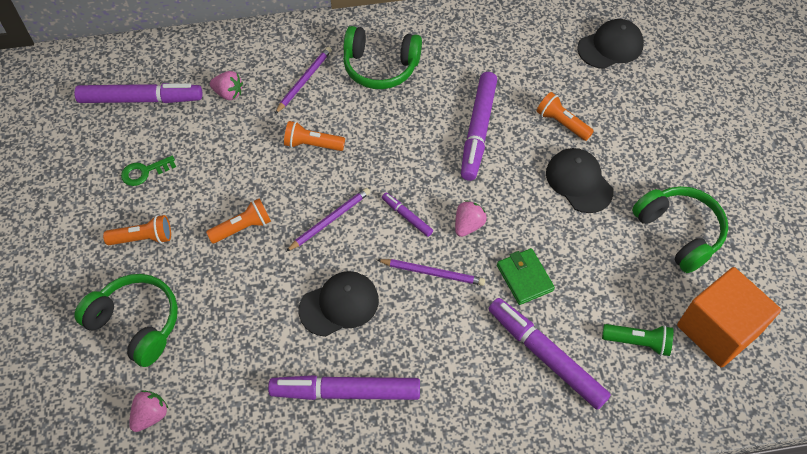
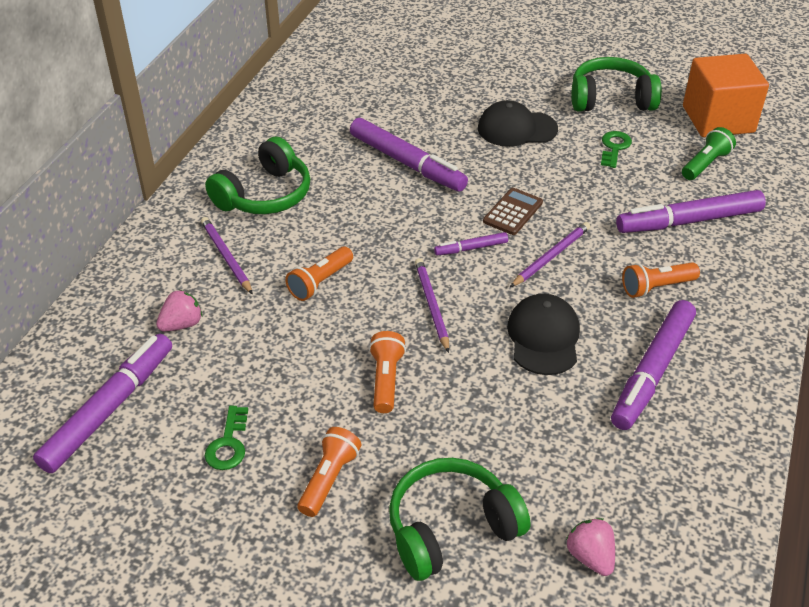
camera: 60 degrees left, 15 degrees down
pink strawberry [455,200,487,237] -> brown calculator [483,188,543,235]
green wallet [497,248,555,305] -> none
orange flashlight [536,92,594,141] -> orange flashlight moved to [622,262,700,298]
black cap [577,19,644,69] -> none
none -> green key [601,131,632,168]

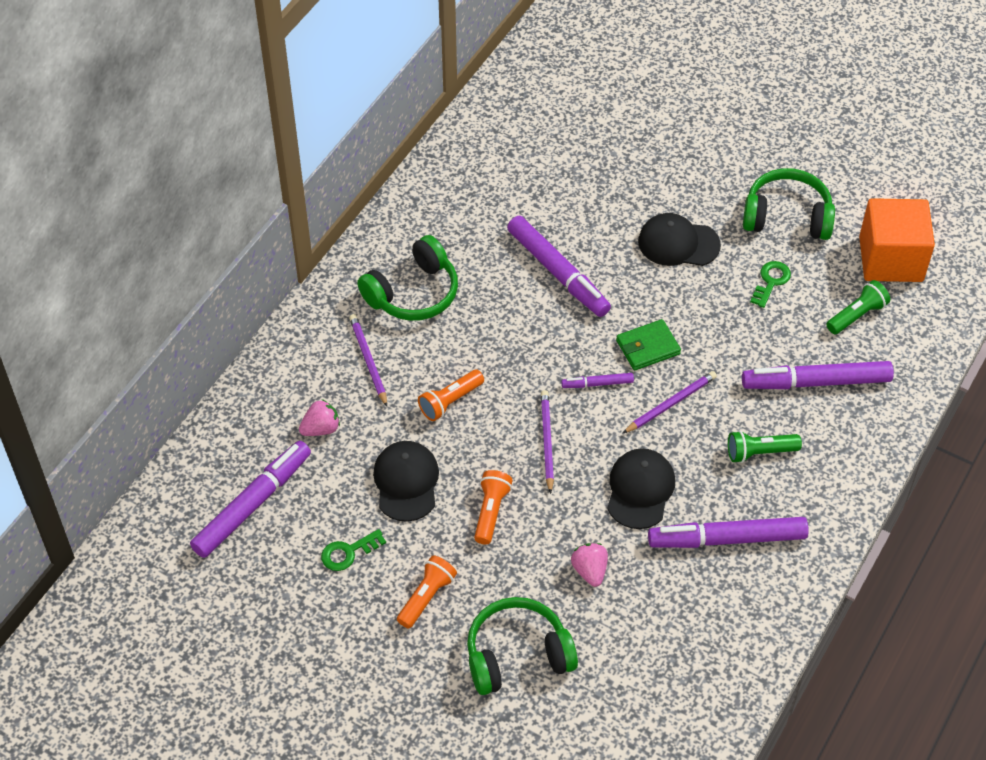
camera: 10 degrees right, 10 degrees up
green key [205,406,248,470] -> green key turned 45 degrees clockwise [321,529,386,571]
brown calculator [483,188,543,235] -> green wallet [616,319,681,370]
pink strawberry [566,518,615,576] -> pink strawberry moved to [571,543,608,587]
purple marker [611,300,696,430] -> purple marker turned 45 degrees clockwise [648,517,809,548]
orange flashlight [622,262,700,298] -> green flashlight [728,431,802,463]
none -> black cap [373,441,439,522]

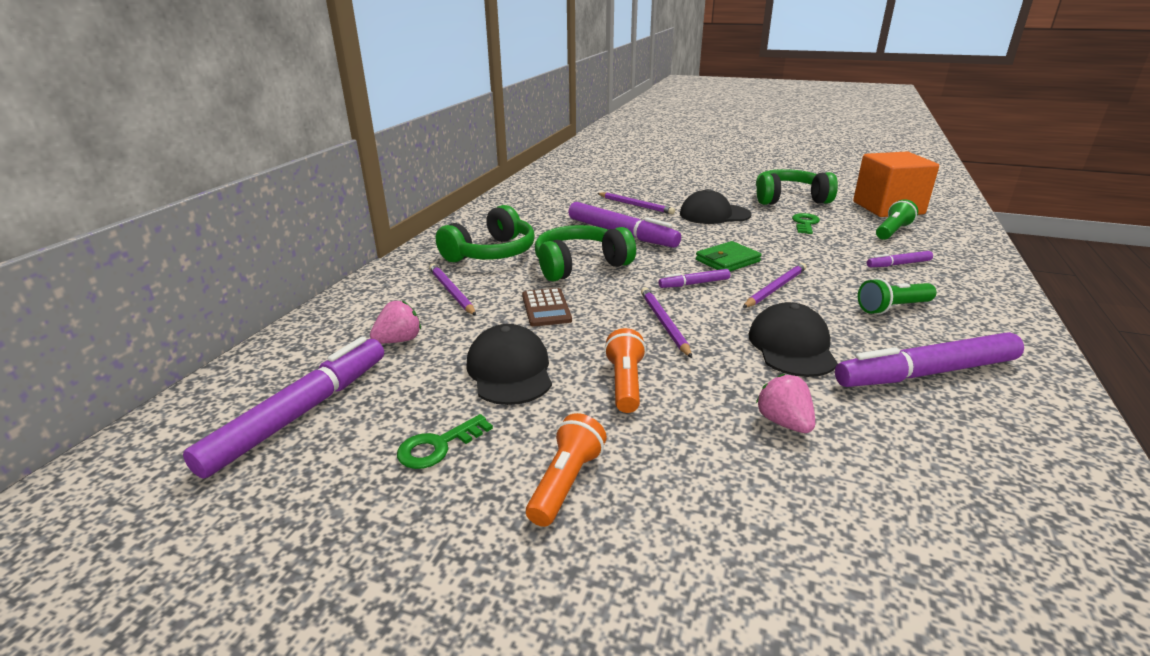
camera: 10 degrees left, 25 degrees down
orange flashlight [418,370,484,421] -> brown calculator [522,288,572,326]
green headphones [467,597,578,695] -> green headphones moved to [535,225,636,281]
purple marker [742,361,894,389] -> purple marker [867,251,933,267], size x0.48
none -> purple pencil [597,193,675,214]

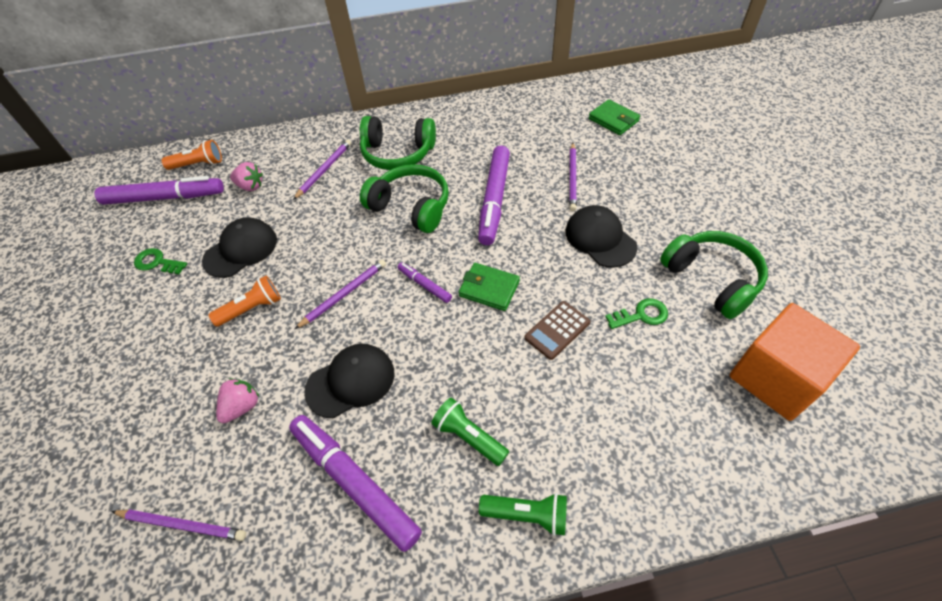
camera: 60 degrees right, 25 degrees up
brown calculator [522,288,572,326] -> brown calculator moved to [525,301,590,360]
orange flashlight [526,413,607,527] -> orange flashlight moved to [161,140,222,170]
purple pencil [743,263,807,308] -> purple pencil moved to [111,509,246,541]
purple marker [867,251,933,267] -> none
green flashlight [876,199,918,240] -> green flashlight moved to [479,493,567,536]
none -> green wallet [589,99,640,135]

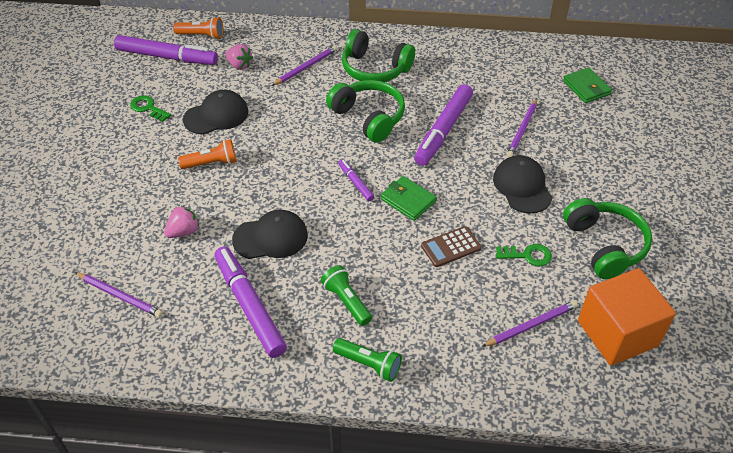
camera: 15 degrees right, 5 degrees down
purple pencil [295,259,386,329] -> purple pencil moved to [482,301,578,347]

